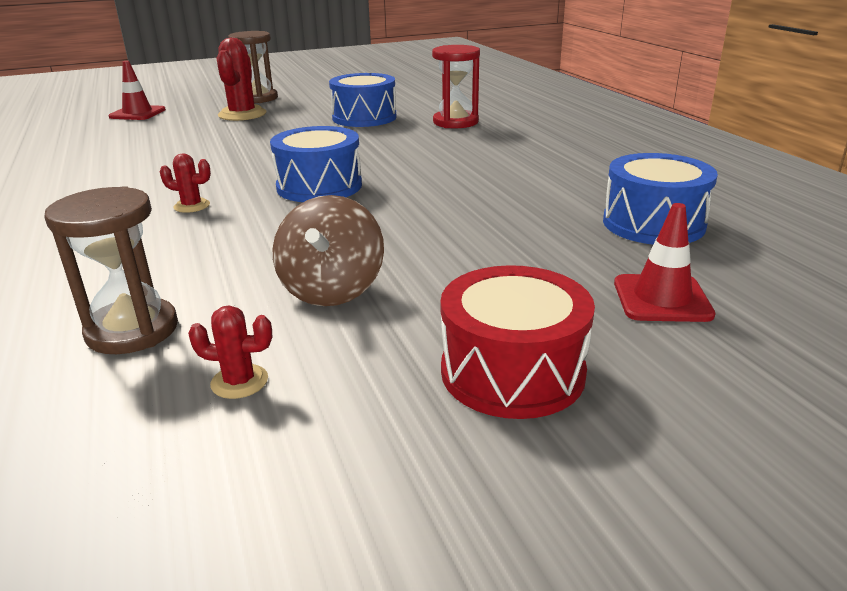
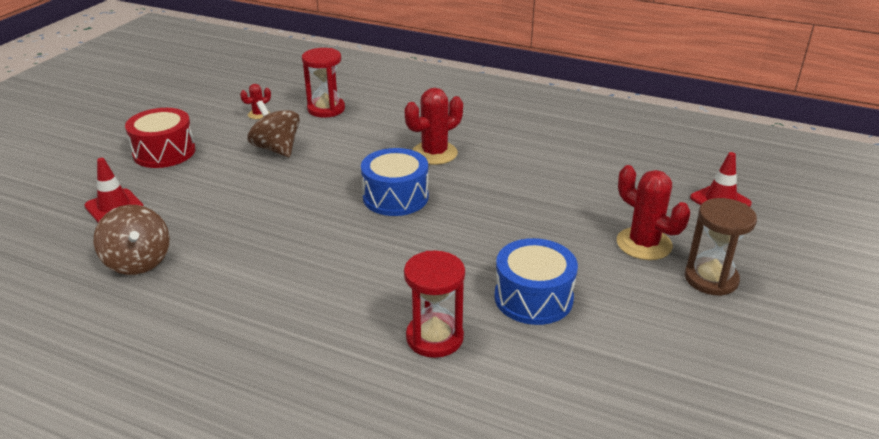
camera: 135 degrees right, 5 degrees up
brown hourglass [44,186,178,354] -> red hourglass [302,48,345,118]
red cactus [160,153,211,213] -> red cactus [405,88,463,165], size x1.96
blue drum [603,153,718,244] -> brown spinning top [94,205,169,275]

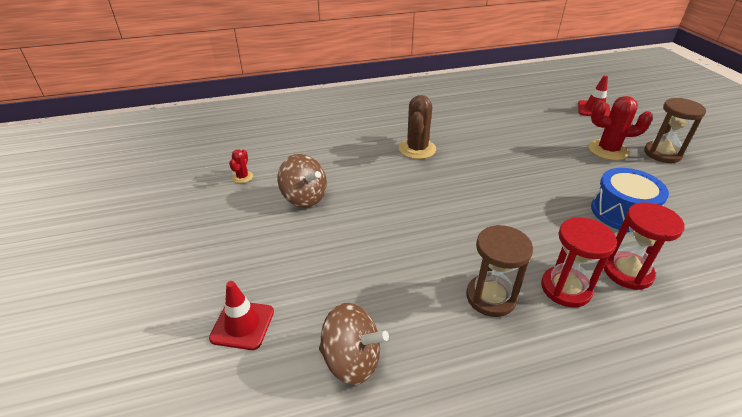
camera: 40 degrees left, 5 degrees up
red drum [125,108,195,168] -> none
brown spinning top [247,100,300,157] -> brown spinning top turned 150 degrees counterclockwise [278,154,327,208]
red hourglass [302,48,345,118] -> red hourglass moved to [541,217,617,308]
blue drum [361,148,429,216] -> none
red cactus [405,88,463,165] -> brown cactus [399,95,436,159]
none -> brown hourglass [466,225,533,317]

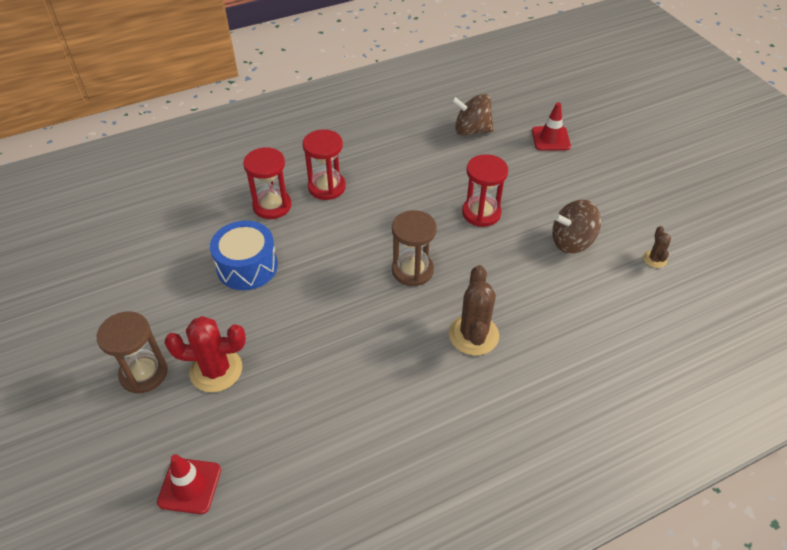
camera: 170 degrees right, 10 degrees up
red cactus [229,149,253,183] -> brown cactus [643,226,671,268]
brown spinning top [278,154,327,208] -> brown spinning top turned 45 degrees counterclockwise [552,200,601,254]
brown hourglass [466,225,533,317] -> brown hourglass moved to [392,210,437,286]
none -> red hourglass [462,154,508,227]

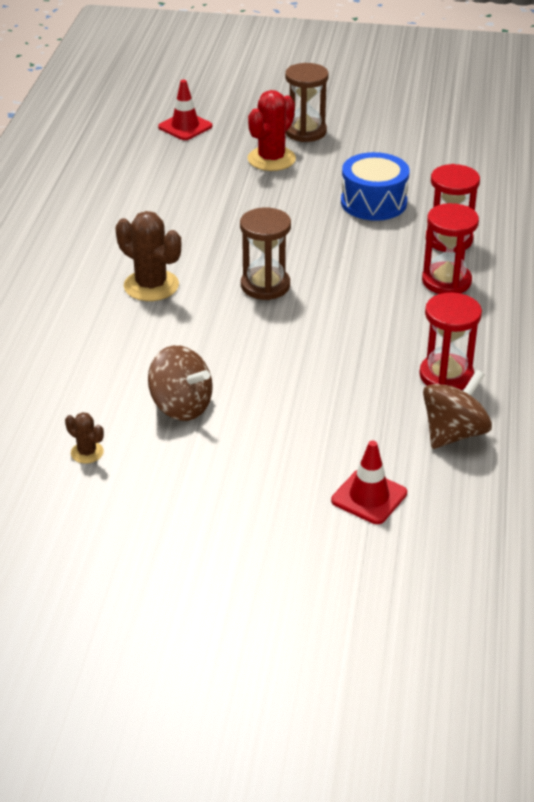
camera: 125 degrees right, 10 degrees down
red hourglass [462,154,508,227] -> red hourglass moved to [419,293,482,390]
brown spinning top [552,200,601,254] -> brown spinning top turned 105 degrees clockwise [148,345,213,421]

